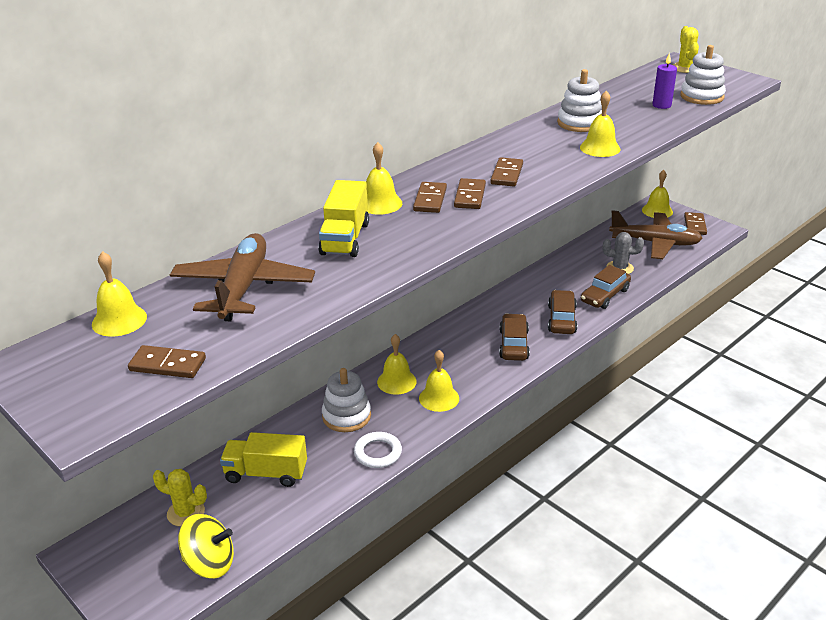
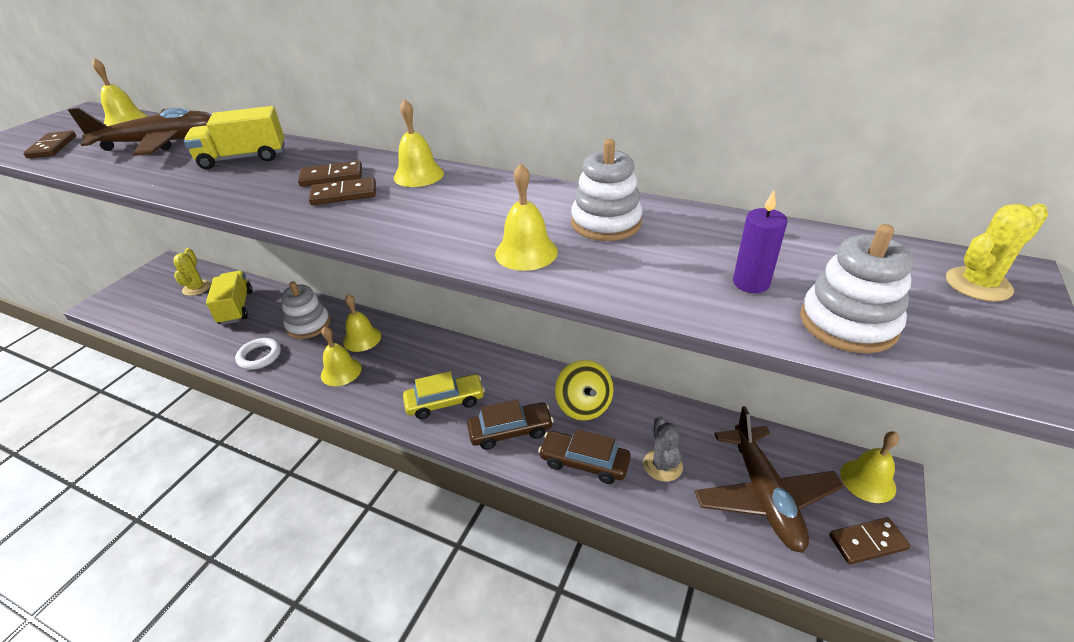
camera: 70 degrees right, 5 degrees up
yellow spinning top [178,514,234,578] -> yellow spinning top moved to [555,360,614,421]
yellow bell [366,142,402,215] -> yellow bell moved to [394,99,444,187]
brown domino [490,157,523,186] -> none
brown car [499,313,530,361] -> yellow car [403,371,485,419]

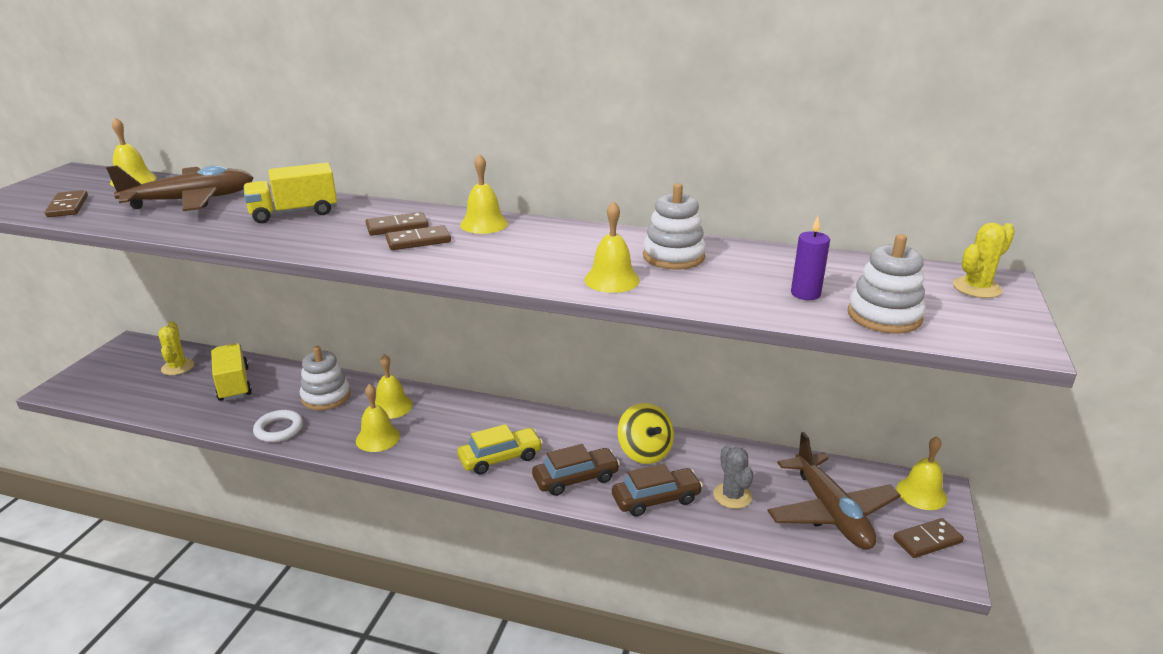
camera: 10 degrees left, 10 degrees down
brown car [538,429,631,484] -> brown car turned 150 degrees clockwise [612,463,703,517]

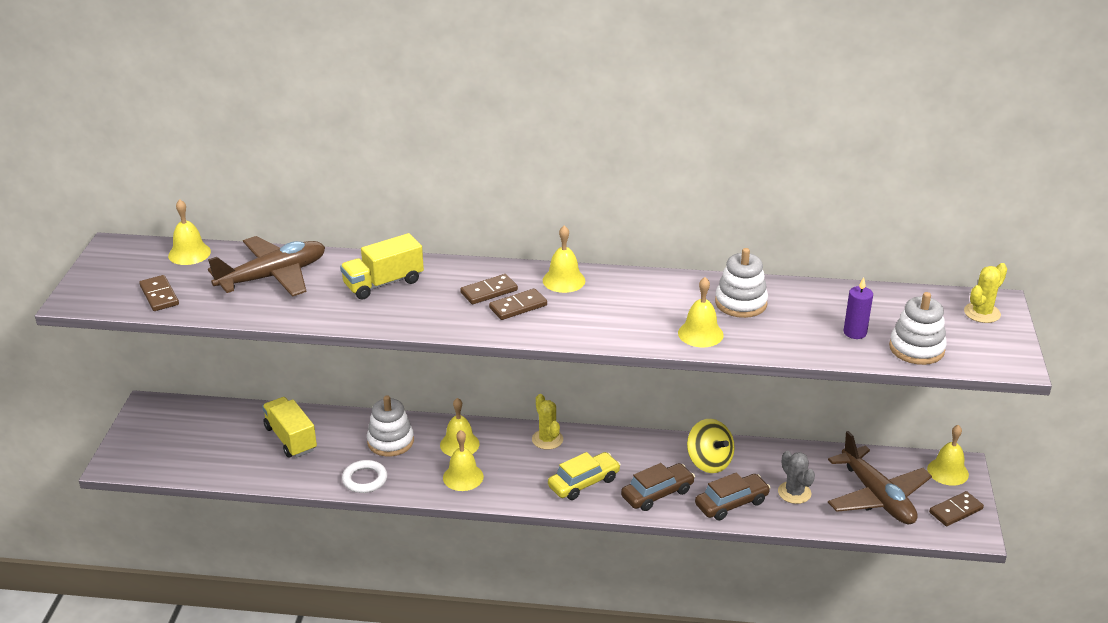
camera: 10 degrees left, 5 degrees up
yellow cactus [158,321,194,375] -> yellow cactus moved to [532,394,563,450]

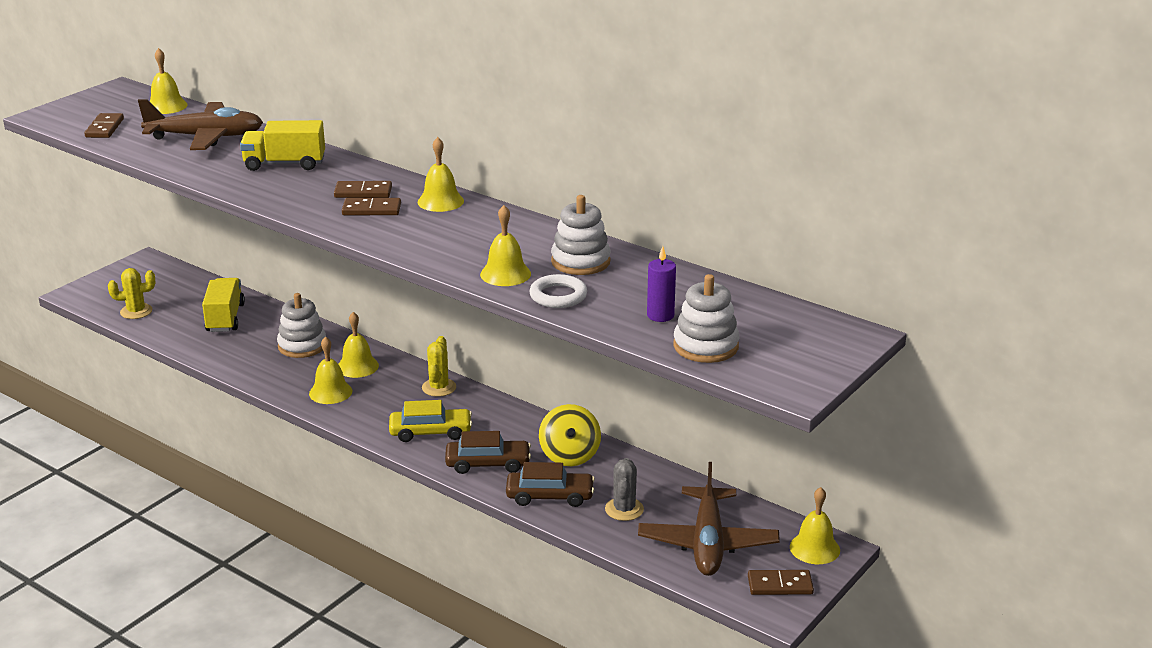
camera: 30 degrees right, 5 degrees down
white ring [342,460,387,493] -> white ring moved to [529,274,587,308]
yellow cactus [964,263,1007,323] -> yellow cactus moved to [108,268,155,319]

